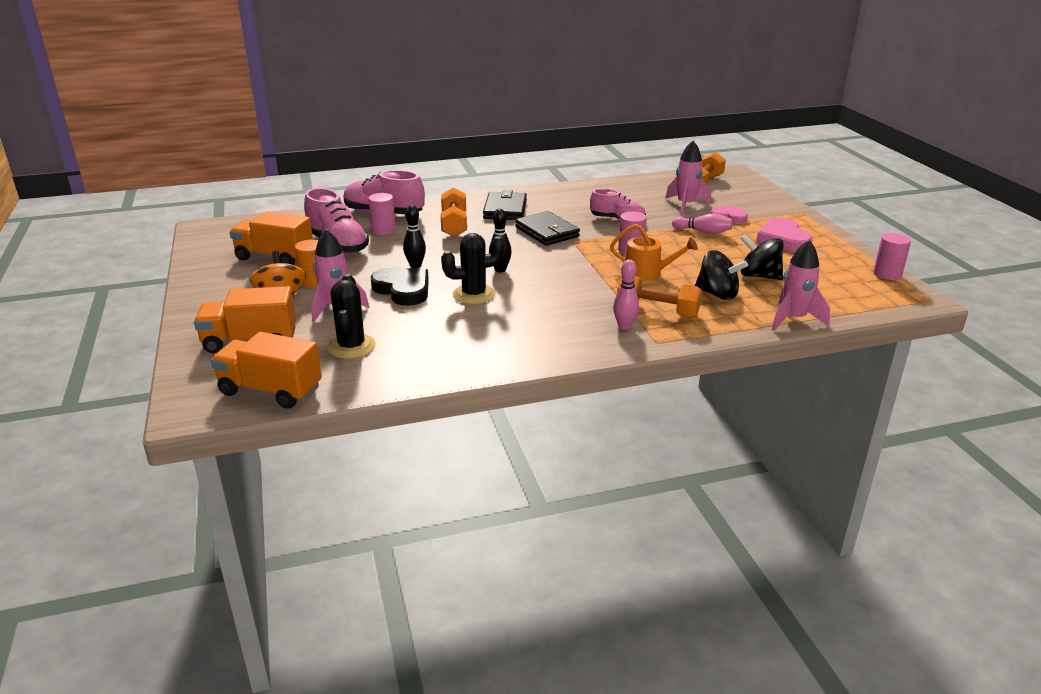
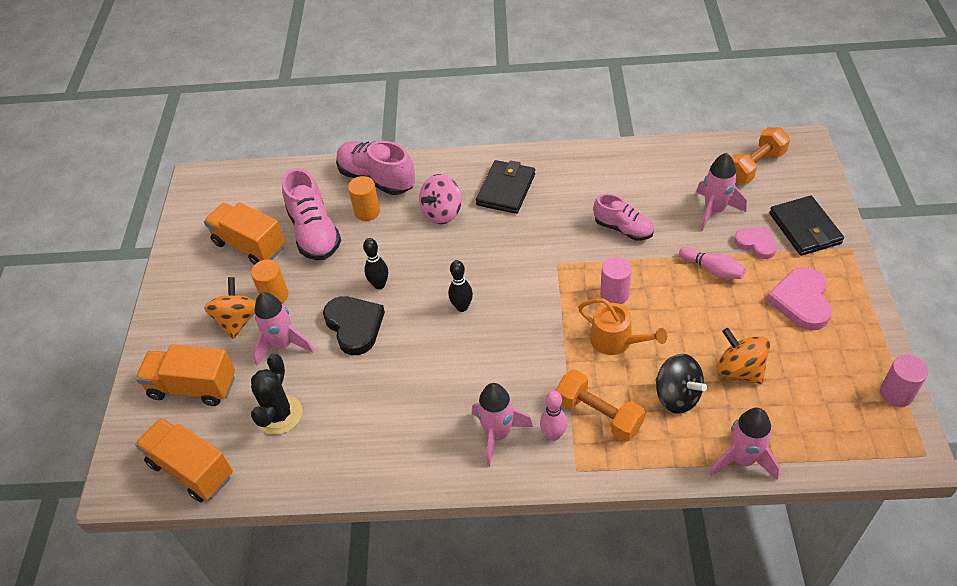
camera: 20 degrees right, 20 degrees up
pink cylinder [368,193,396,235] -> orange cylinder [348,176,380,221]
orange dumbbell [441,188,467,237] -> pink spinning top [419,174,462,224]
black cactus [441,233,504,304] -> none
black wallet [515,211,580,246] -> black wallet moved to [769,196,844,256]
black spinning top [740,234,783,280] -> orange spinning top [717,328,770,384]
none -> pink rocket [472,383,533,467]

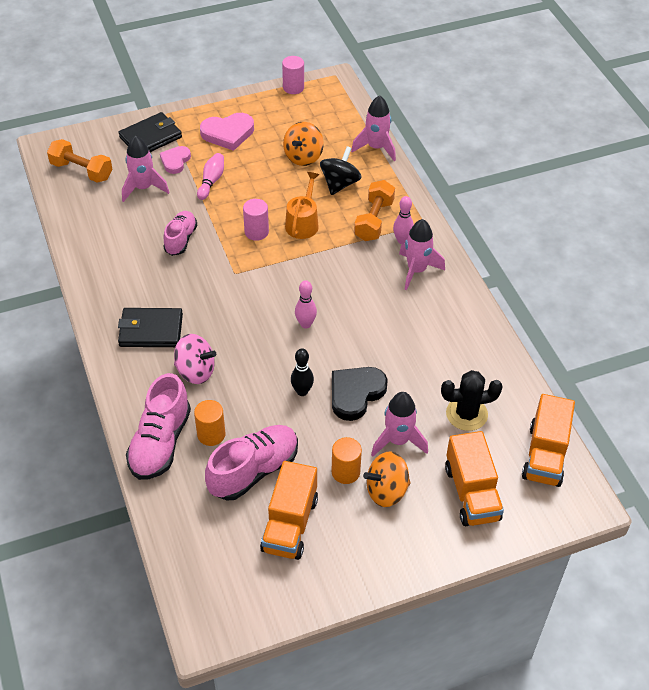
camera: 115 degrees left, 0 degrees up
black bowling pin [448,260,473,312] -> pink bowling pin [295,280,317,329]

